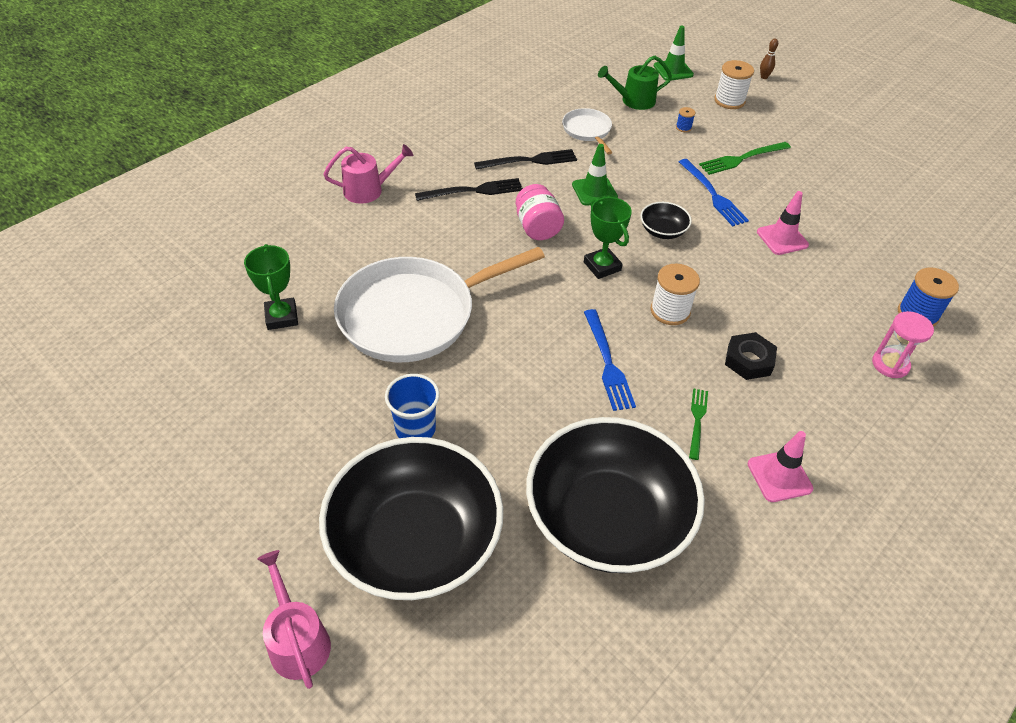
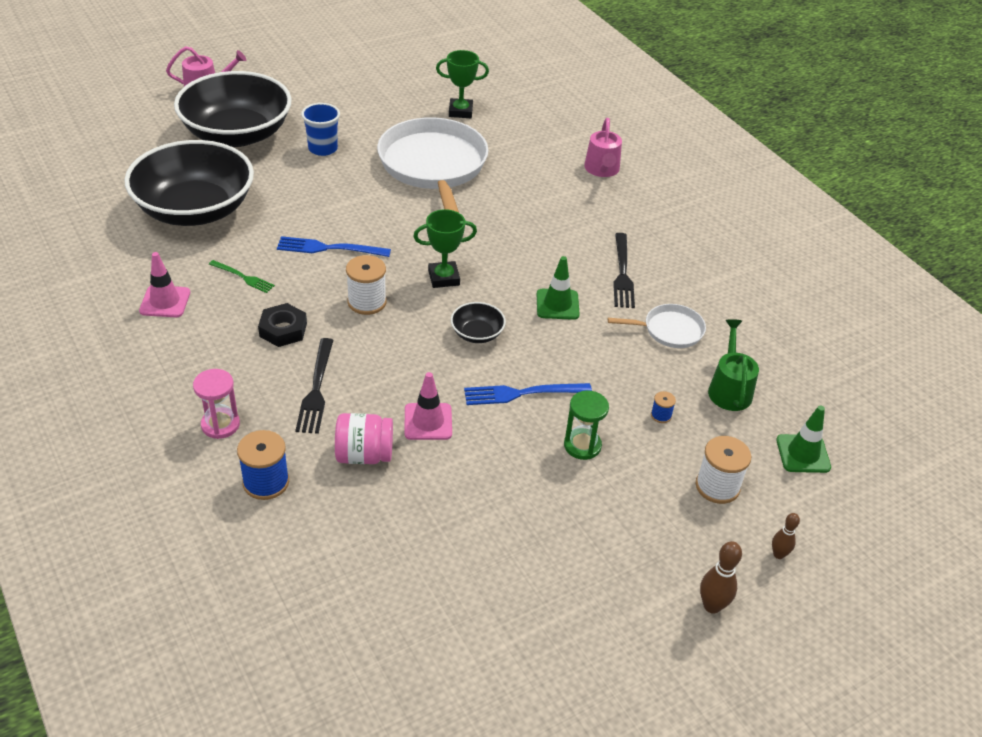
camera: 105 degrees right, 5 degrees down
black fork [415,178,523,201] -> black fork moved to [295,338,334,434]
pink jar [516,184,564,240] -> pink jar moved to [335,413,393,464]
green fork [699,142,791,175] -> green hourglass [564,391,609,460]
none -> brown bowling pin [700,541,742,614]

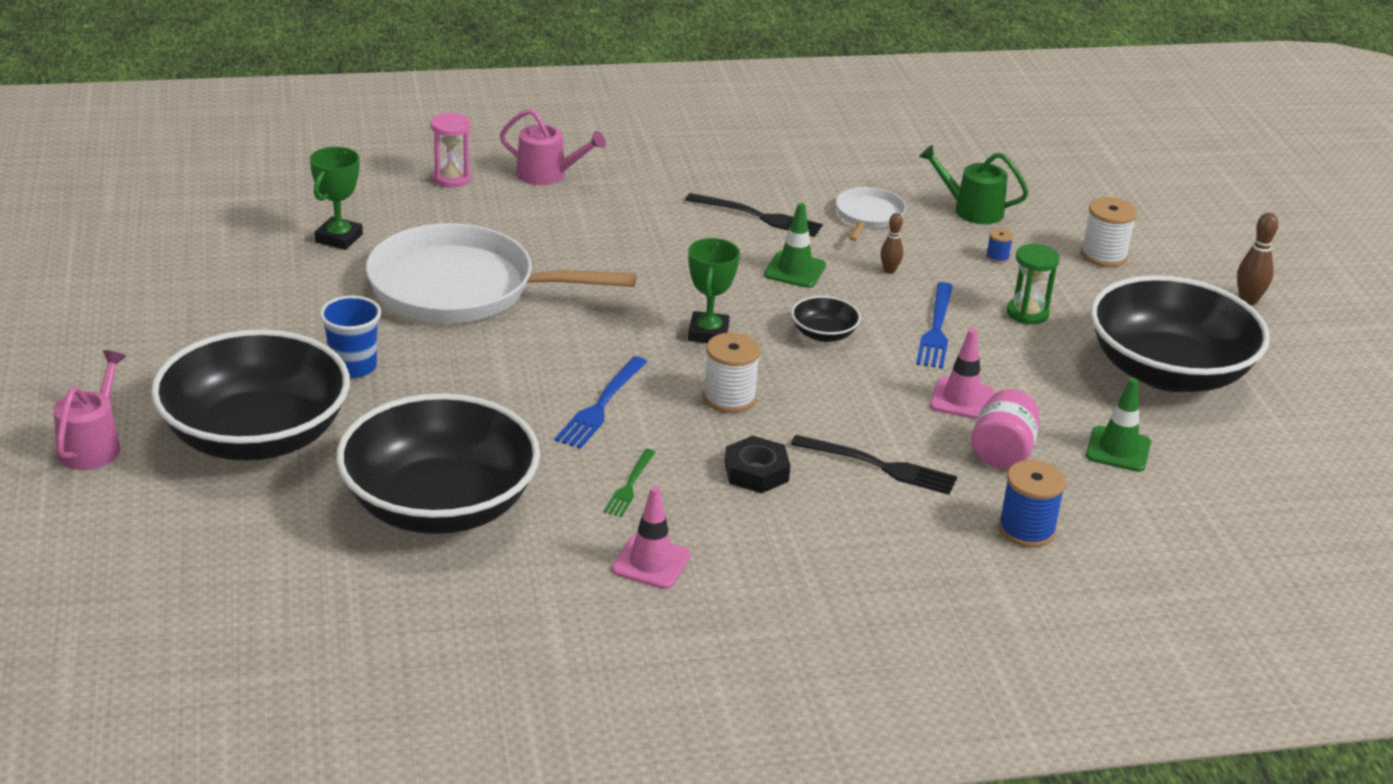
camera: 70 degrees left, 10 degrees down
pink hourglass [193,369,240,439] -> pink hourglass moved to [430,112,471,188]
green fork [209,260,275,293] -> green fork turned 150 degrees clockwise [604,449,656,517]
brown bowling pin [772,513,800,559] -> brown bowling pin moved to [881,213,903,274]
green traffic cone [776,405,831,473] -> green traffic cone moved to [1086,378,1151,472]
none -> black bowl [1090,275,1270,392]

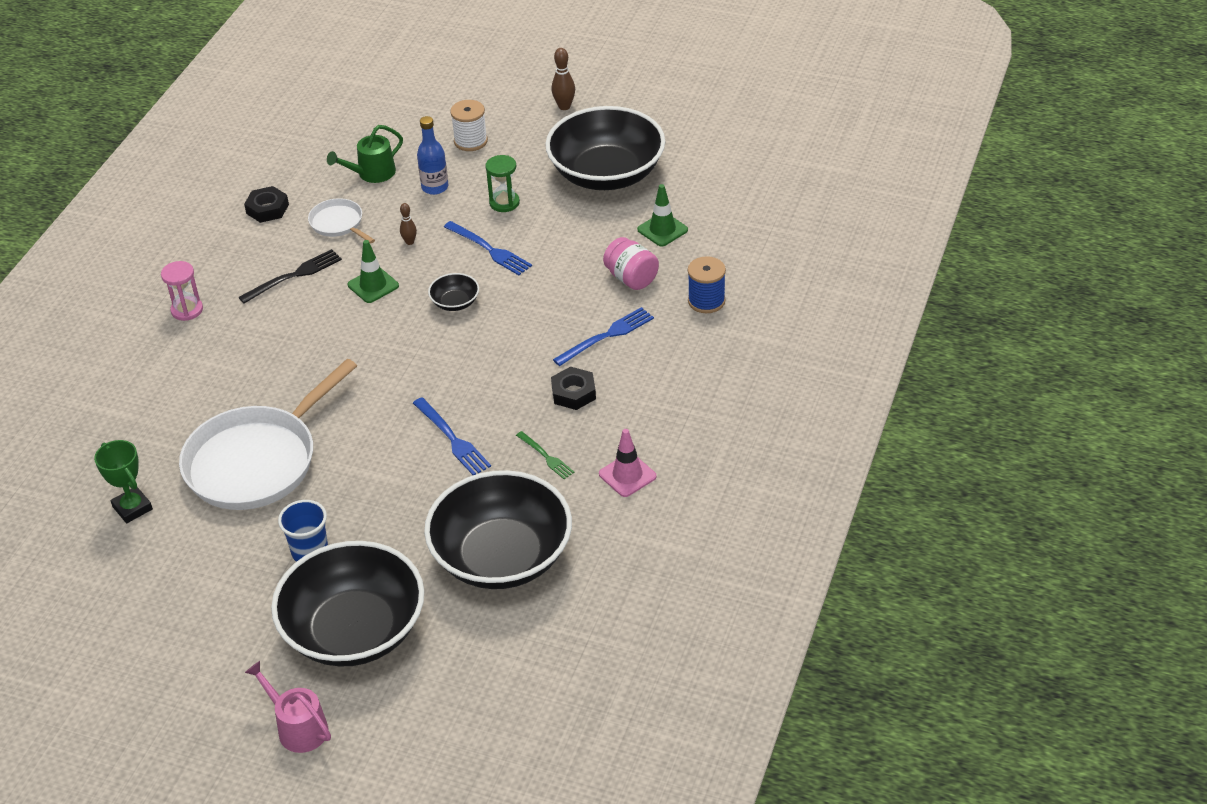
camera: 55 degrees left, 10 degrees up
pink hourglass [430,112,471,188] -> pink hourglass moved to [161,261,203,321]
pink watering can [500,109,606,185] -> none
green trophy [688,238,740,343] -> none
white spool [703,333,760,413] -> none
black fork [791,435,958,495] -> blue fork [553,307,654,366]
pink traffic cone [930,329,994,419] -> none
blue spool [986,228,1013,264] -> blue bottle [417,116,448,195]
none -> black nut [244,186,289,223]

